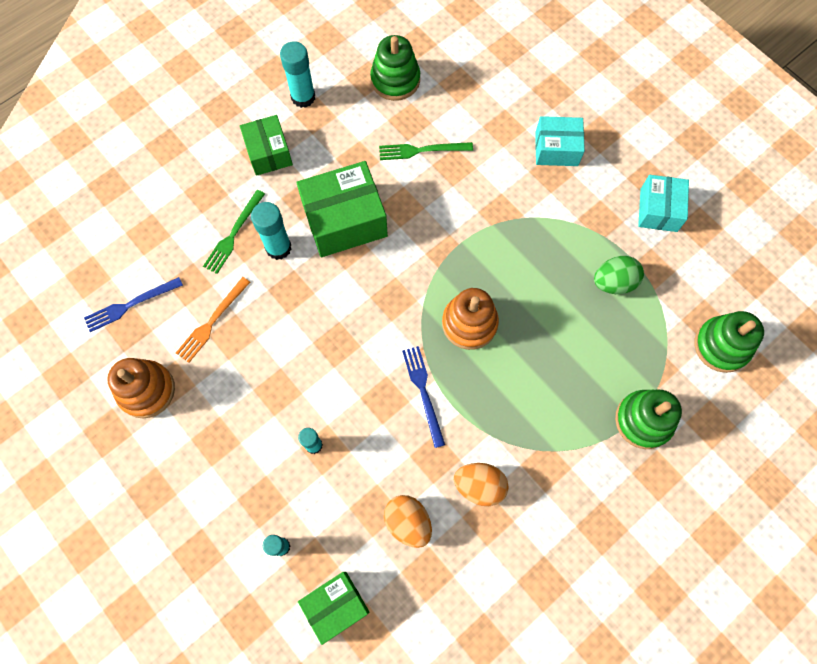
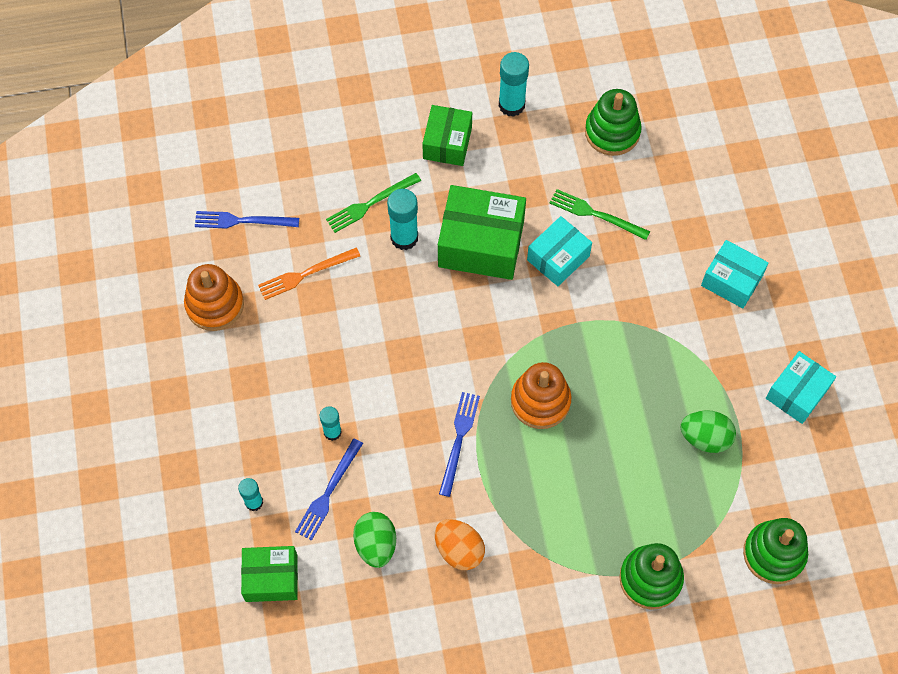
camera: 30 degrees right, 5 degrees down
orange egg [384,495,432,548] -> green egg [353,512,396,568]
none -> blue fork [295,438,363,541]
none -> turquoise box [527,216,592,286]

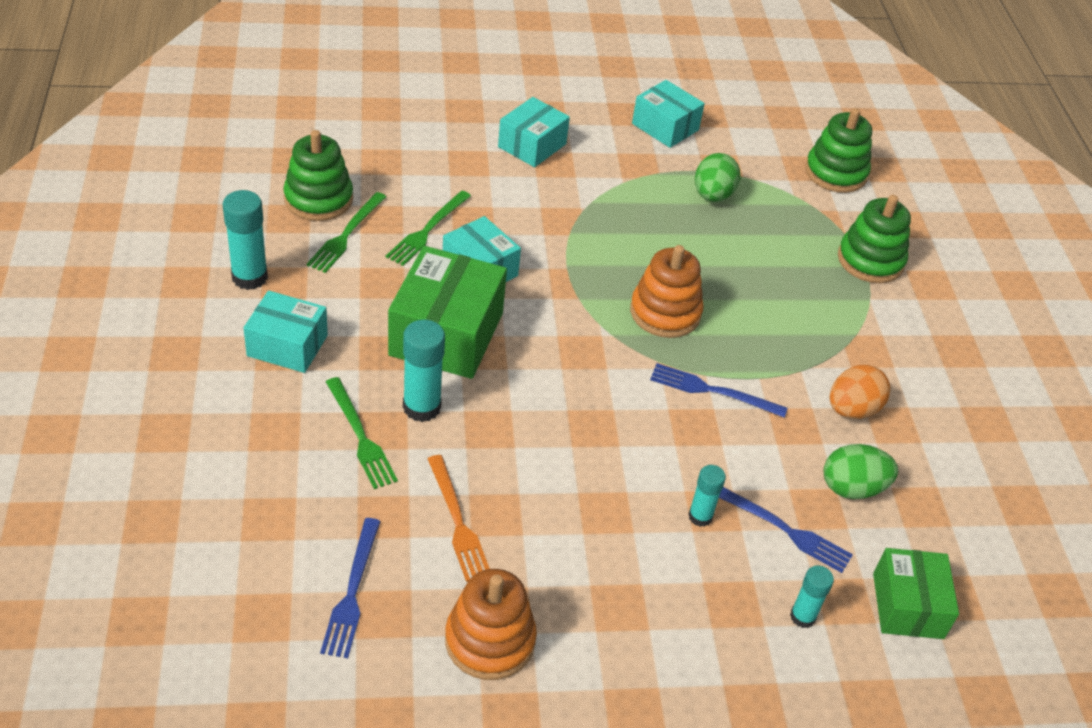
camera: 90 degrees left, 20 degrees down
green box [422,105,472,166] -> turquoise box [244,291,328,373]
none -> green fork [307,192,386,273]

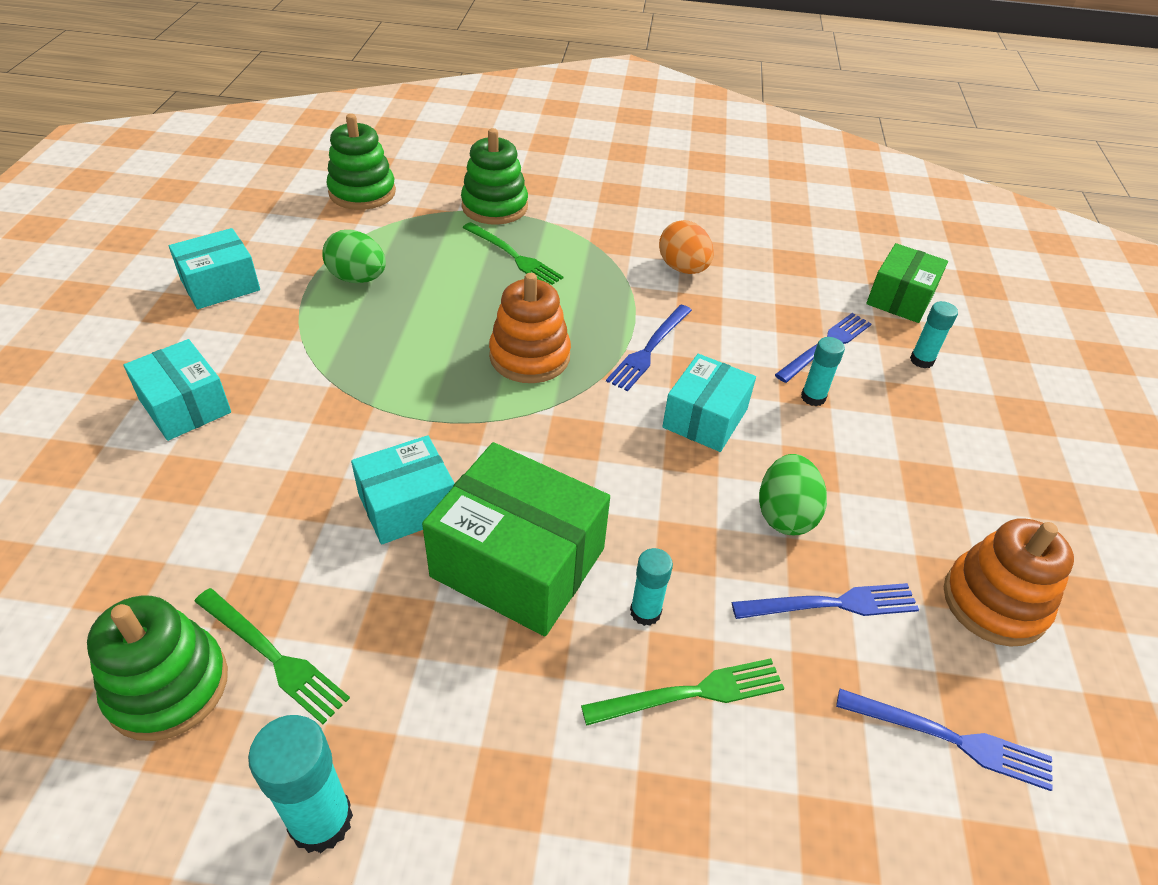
camera: 75 degrees left, 0 degrees up
turquoise box [244,291,328,373] -> turquoise box moved to [662,354,756,452]
green fork [385,191,471,266] -> green fork moved to [463,222,563,285]
turquoise glue stick [403,320,445,422] -> turquoise glue stick [630,548,673,626], size x0.61
orange fork [428,455,490,582] -> blue fork [732,583,919,619]
green egg [824,444,898,499] -> green egg moved to [759,454,827,535]
green box [873,548,959,639] -> green box turned 75 degrees counterclockwise [866,243,948,323]

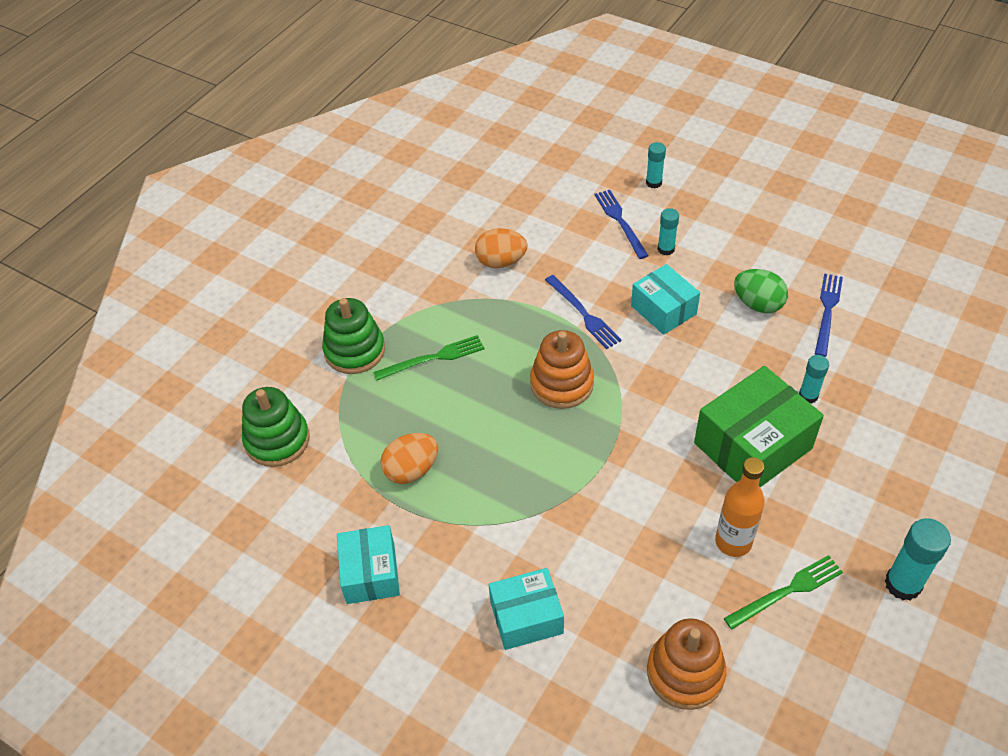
camera: 60 degrees left, 5 degrees up
green stacking toy [87,595,228,741] -> none
green egg [322,230,386,283] -> orange egg [380,433,438,484]
turquoise box [351,435,455,545] -> none
green fork [581,658,784,726] -> none
blue fork [836,689,1053,791] -> none
green box [866,243,948,323] -> none
orange stacking toy [944,518,1074,647] -> orange stacking toy moved to [647,618,726,710]
none -> orange bottle [715,457,765,557]

